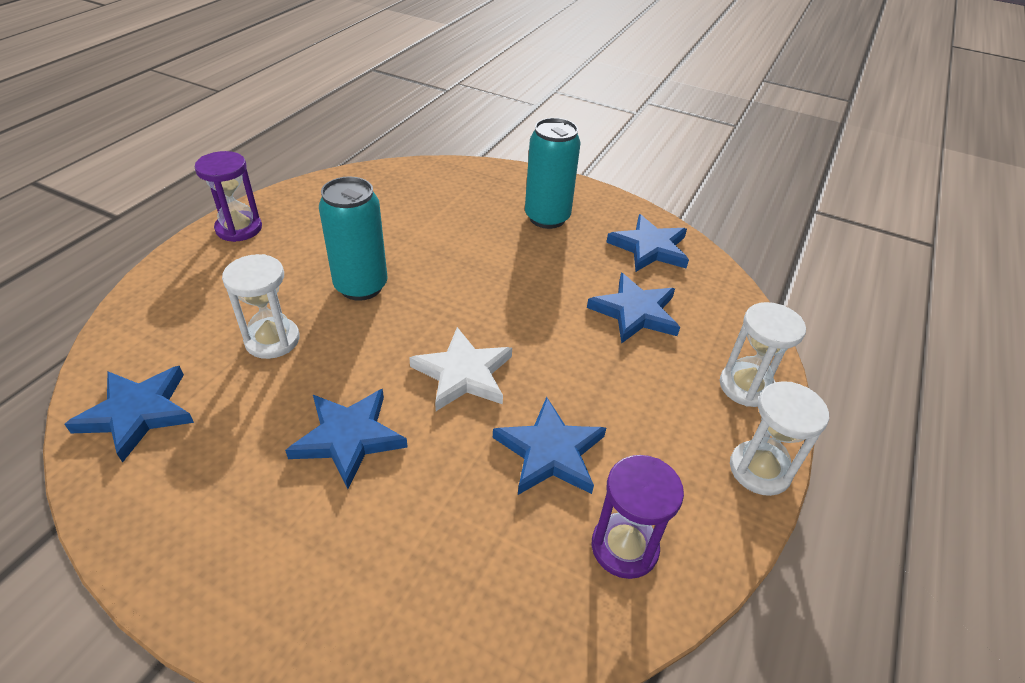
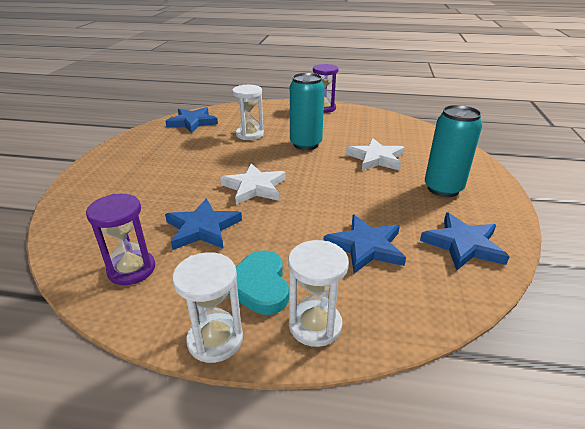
camera: 75 degrees right, 10 degrees down
blue star [285,389,408,489] -> none
none -> turquoise heart [228,251,289,315]
none -> white star [346,138,405,171]

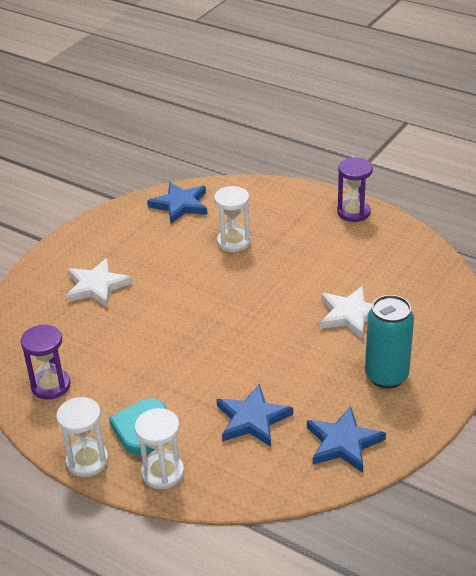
camera: 25 degrees right, 5 degrees up
blue star [165,198,242,250] -> none
white star [220,163,286,205] -> white star moved to [66,258,132,307]
turquoise can [290,73,325,150] -> none

